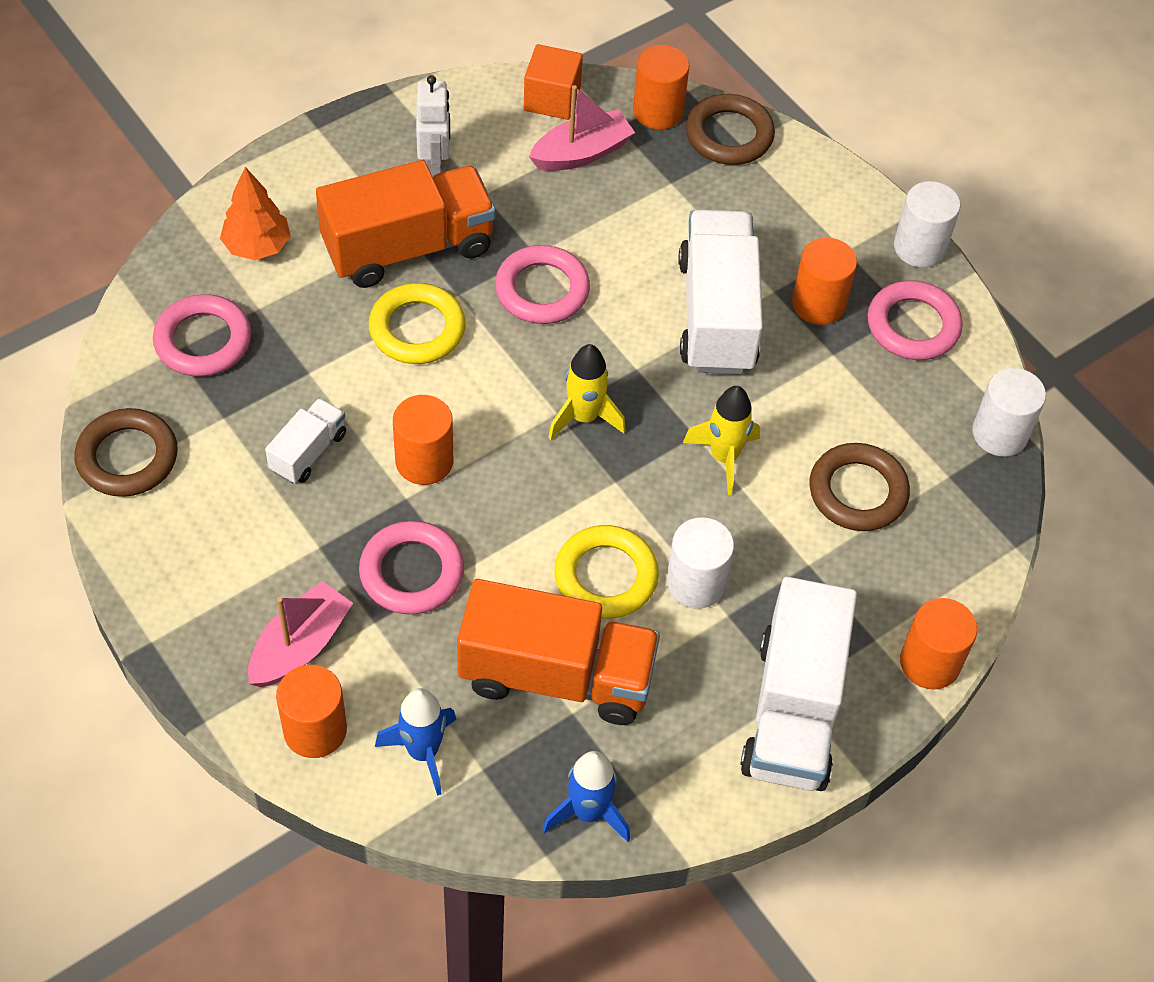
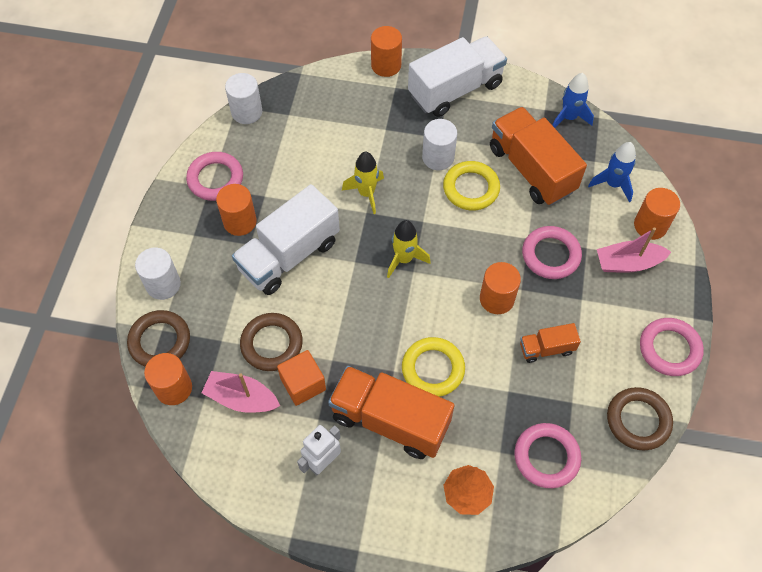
camera: 130 degrees left, 5 degrees up
white truck [265,398,346,484] -> orange truck [520,323,581,363]
pink ring [495,245,590,324] -> pink ring moved to [640,318,704,376]
orange cube [524,44,583,120] -> orange cube moved to [277,350,326,406]
brown ring [809,443,910,531] -> brown ring moved to [240,313,303,371]
white cylinder [894,181,960,268] -> white cylinder moved to [135,248,181,300]

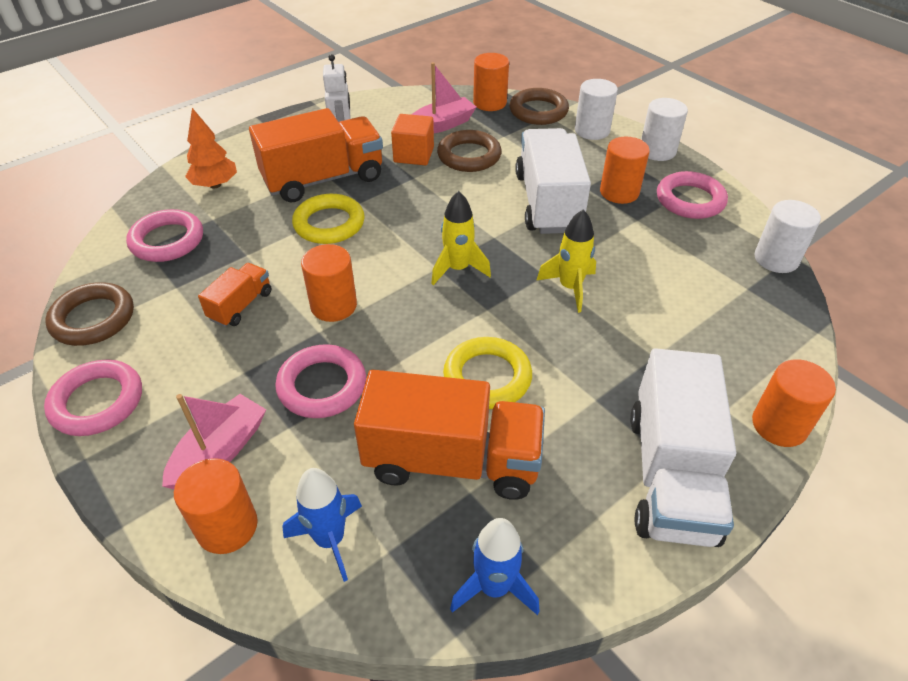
camera: 130 degrees right, 15 degrees down
white cylinder [422,119,457,170] -> white cylinder moved to [641,98,688,161]

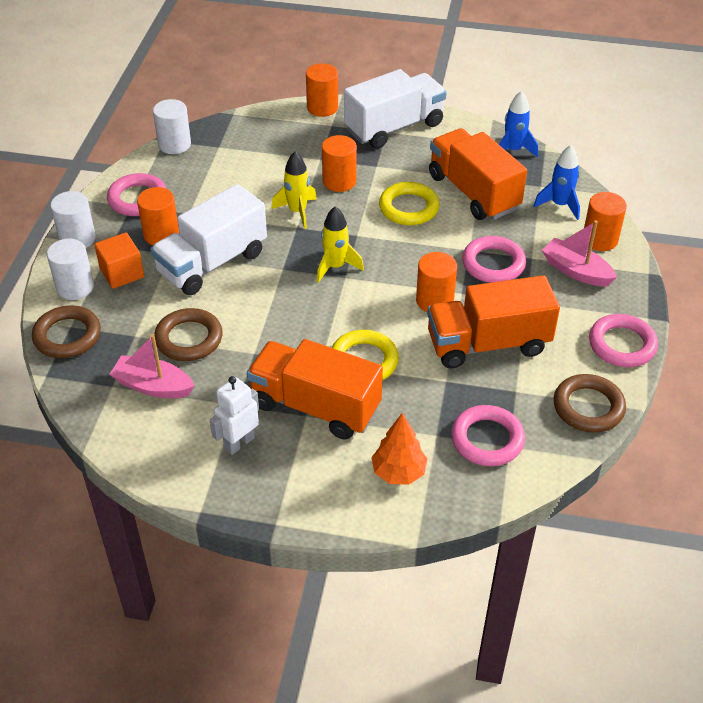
camera: 130 degrees left, 0 degrees up
pink boat [162,394,266,489] -> pink boat turned 45 degrees clockwise [542,220,617,287]
orange truck [198,263,271,327] -> orange truck [427,275,560,369], size x2.03
orange cube [391,114,434,165] -> orange cube moved to [94,232,144,289]
orange cylinder [473,53,509,111] -> orange cylinder moved to [322,135,357,192]

